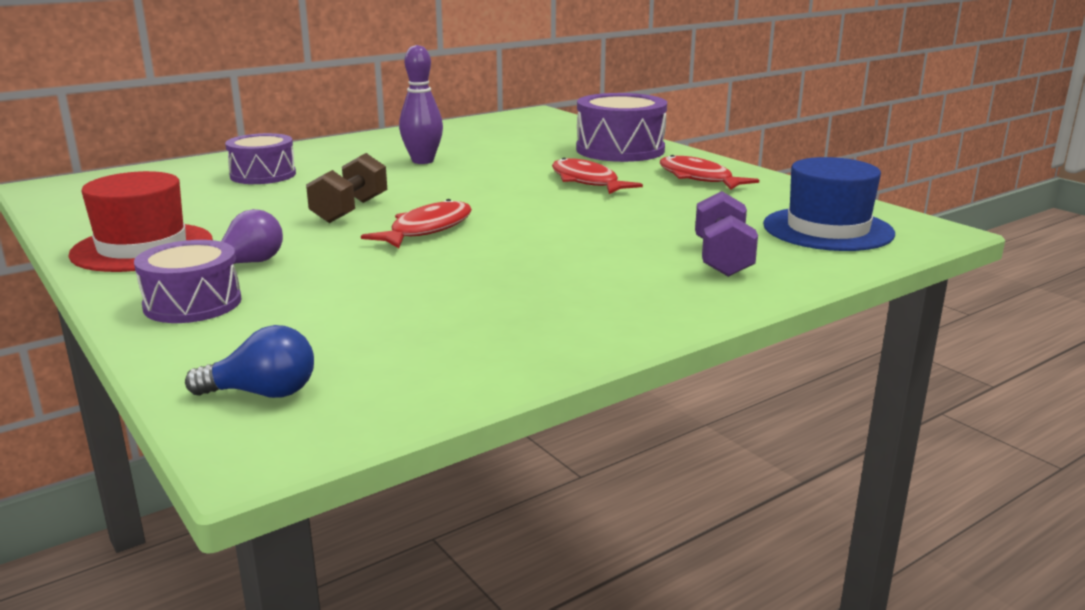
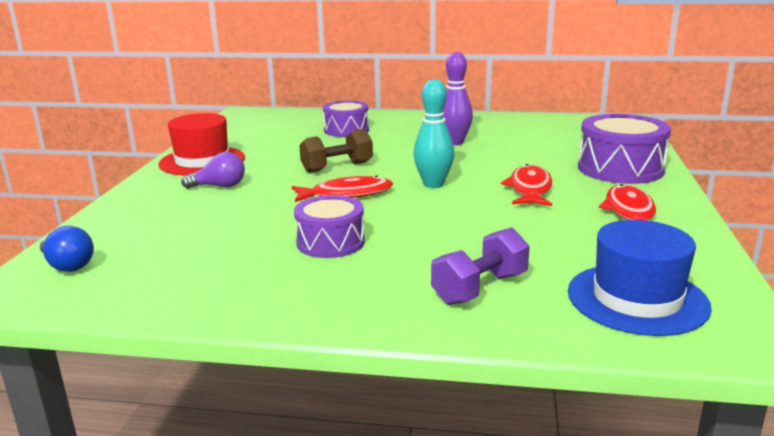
camera: 45 degrees right, 0 degrees up
purple drum [134,240,242,323] -> purple drum moved to [294,195,365,258]
none -> turquoise bowling pin [413,79,454,188]

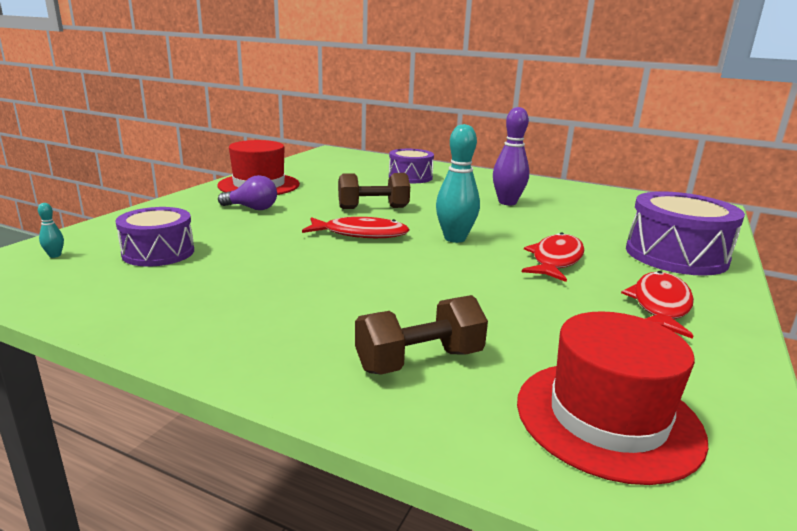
camera: 15 degrees right, 0 degrees up
blue light bulb [40,226,94,272] -> turquoise bowling pin [38,203,64,258]
purple drum [294,195,365,258] -> purple drum moved to [115,207,194,267]
purple dumbbell [431,227,530,305] -> brown dumbbell [355,295,488,375]
blue hat [568,220,712,336] -> red hat [517,311,708,485]

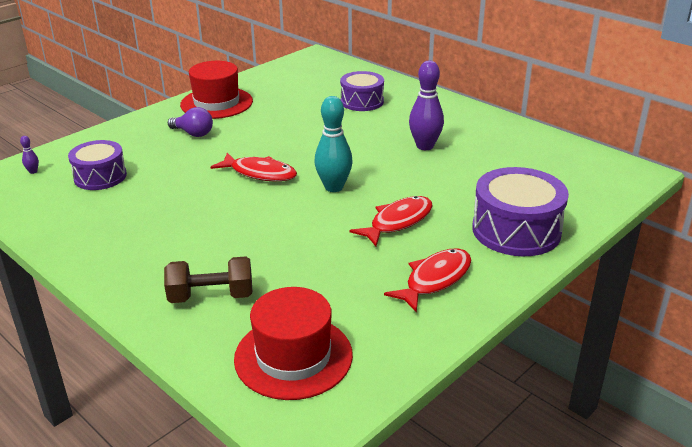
camera: 20 degrees right, 10 degrees up
turquoise bowling pin [38,203,64,258] -> purple bowling pin [20,136,39,174]
brown dumbbell [338,173,410,209] -> none

